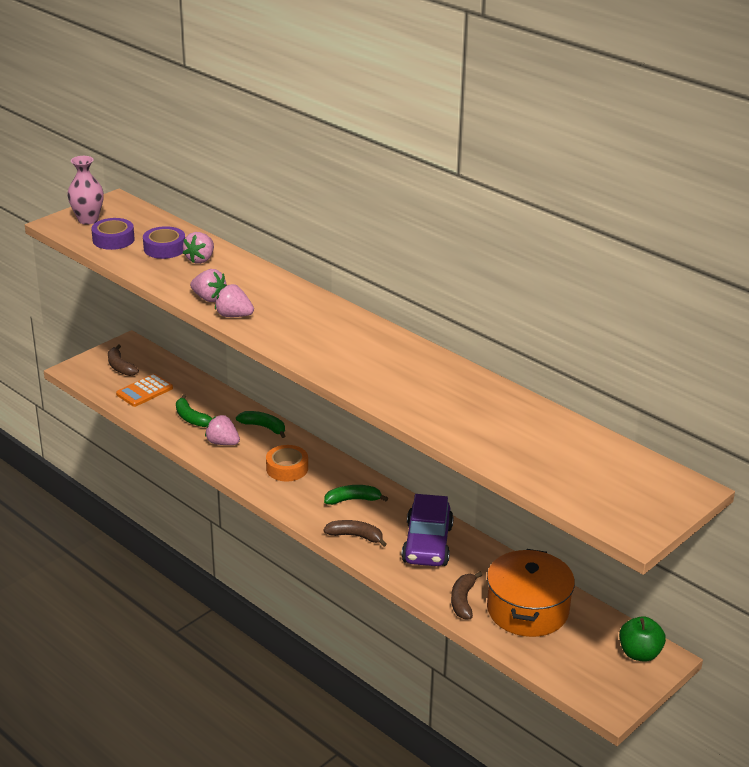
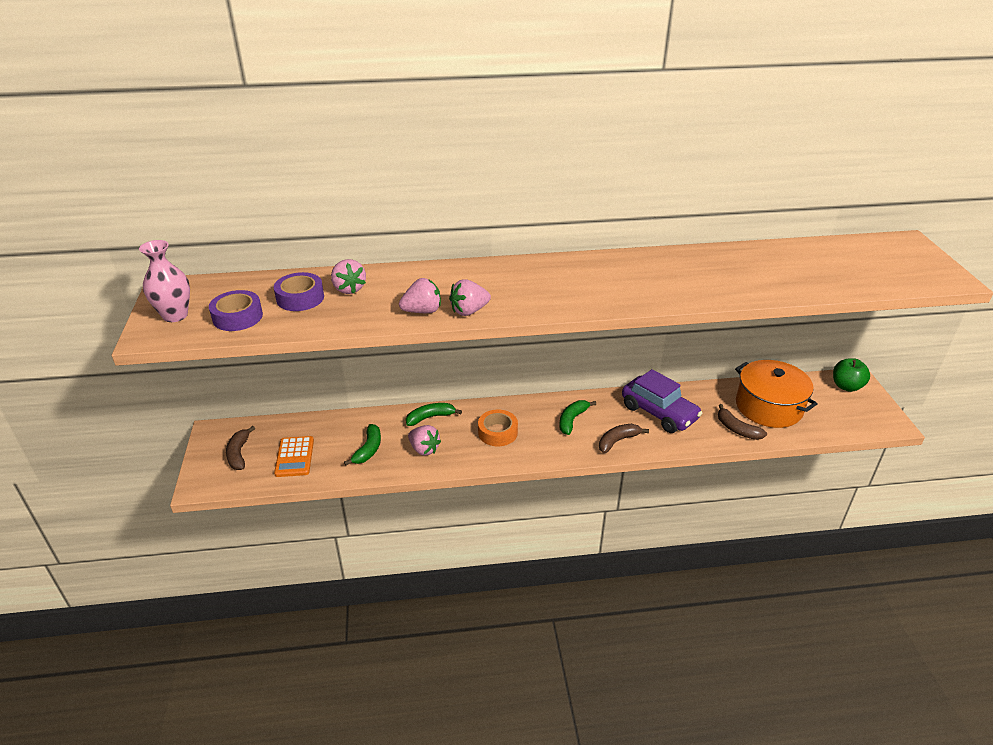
camera: 50 degrees left, 5 degrees up
brown banana [108,344,139,376] -> brown banana turned 75 degrees clockwise [226,426,255,470]
green banana [176,394,213,427] -> green banana turned 75 degrees counterclockwise [344,424,381,466]
pink strawberry [205,415,240,445] -> pink strawberry turned 120 degrees counterclockwise [408,425,441,456]

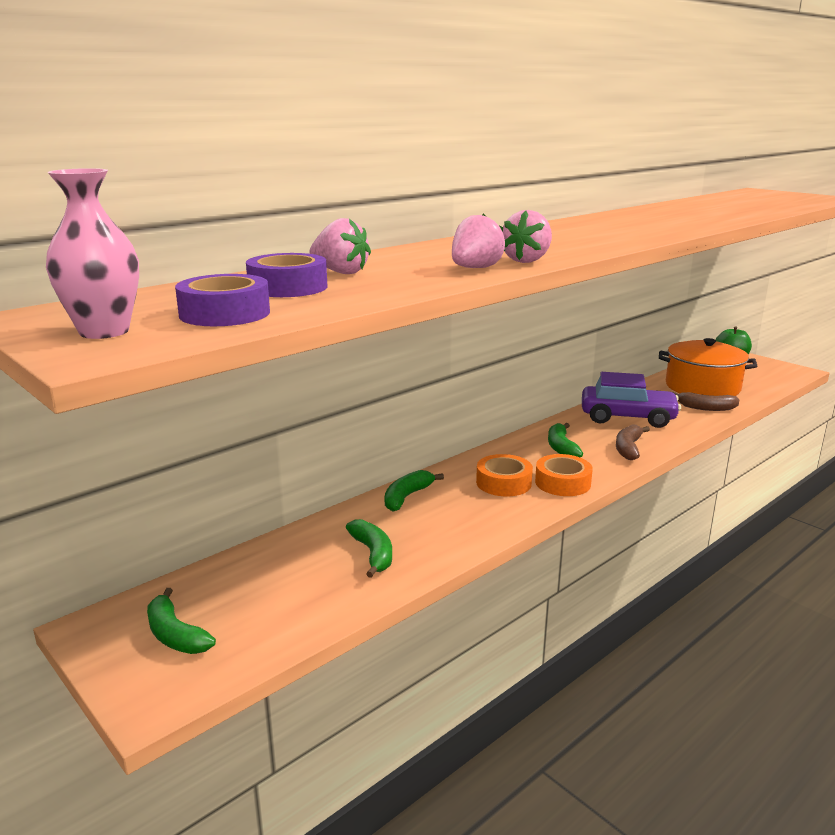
camera: 35 degrees left, 15 degrees down
brown banana [226,426,255,470] -> green banana [147,588,216,654]
orange calculator [274,436,314,477] -> none
pink strawberry [408,425,441,456] -> none
none -> orange tape [535,454,593,496]

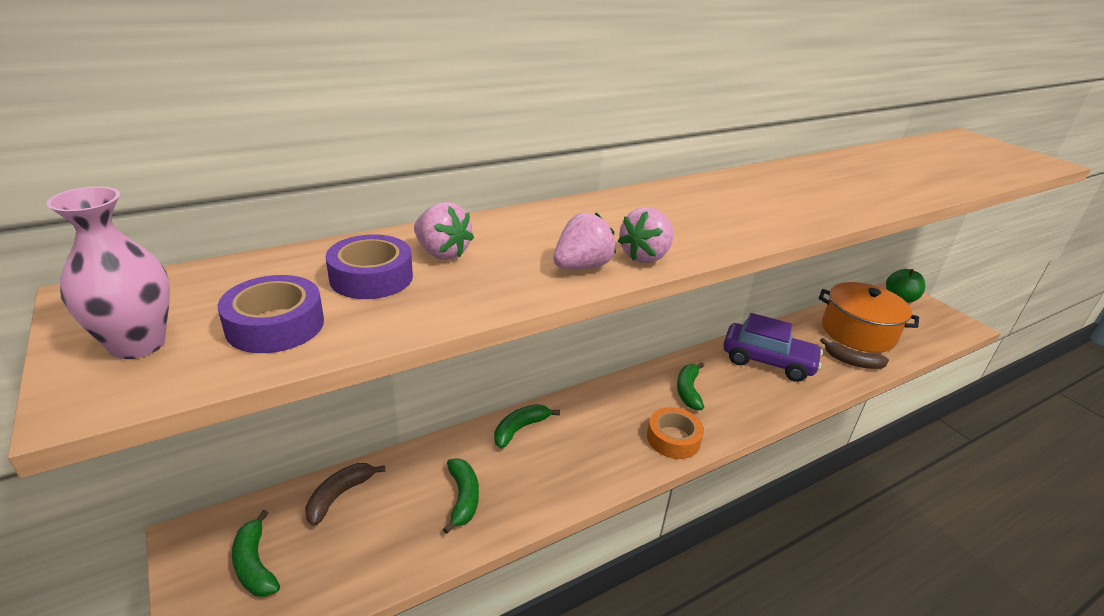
camera: 10 degrees right, 10 degrees up
orange tape [476,454,533,496] -> none
brown banana [616,424,650,460] -> brown banana moved to [305,463,385,526]

